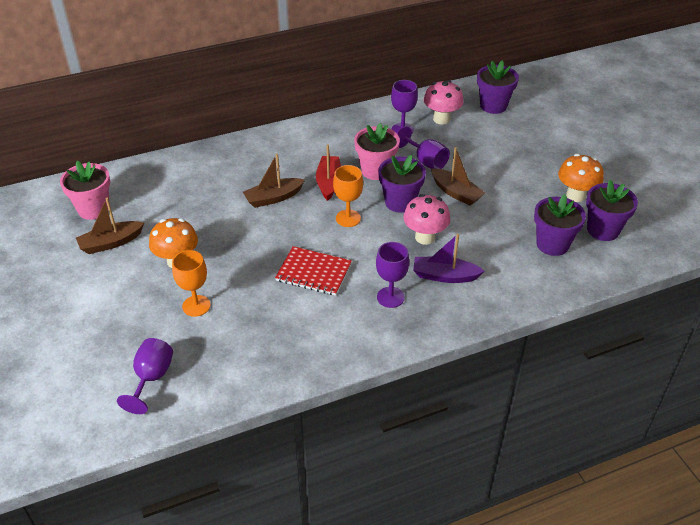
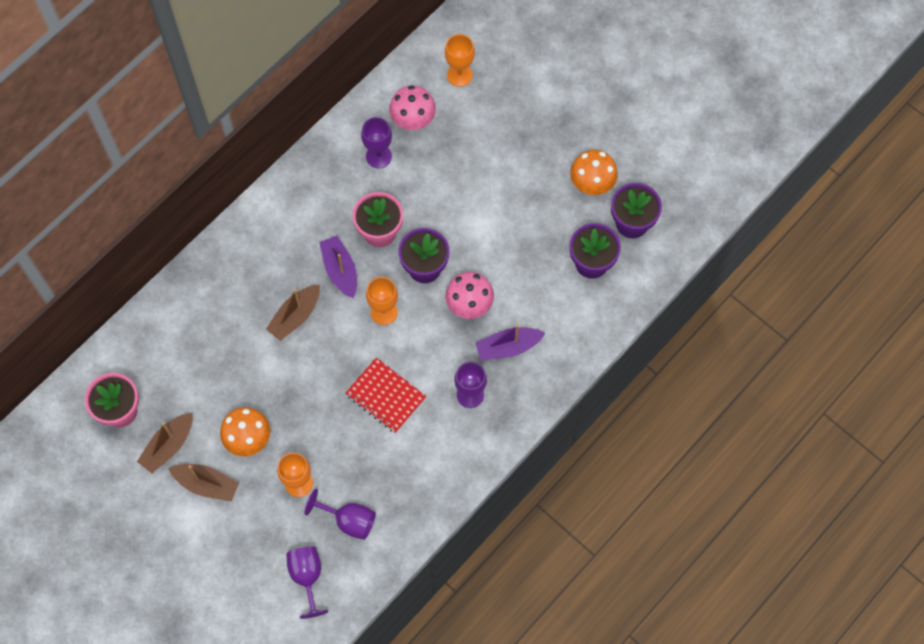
camera: 25 degrees left, 25 degrees up
red notebook [275,246,352,296] -> red notebook turned 45 degrees clockwise [346,358,426,433]
red boat [316,145,341,201] -> purple boat [319,236,357,298]
purple goblet [397,126,450,169] -> purple goblet moved to [304,489,376,540]
brown boat [431,147,485,206] -> brown boat moved to [168,464,239,502]
purple flower pot [477,61,519,114] -> orange goblet [445,34,475,87]

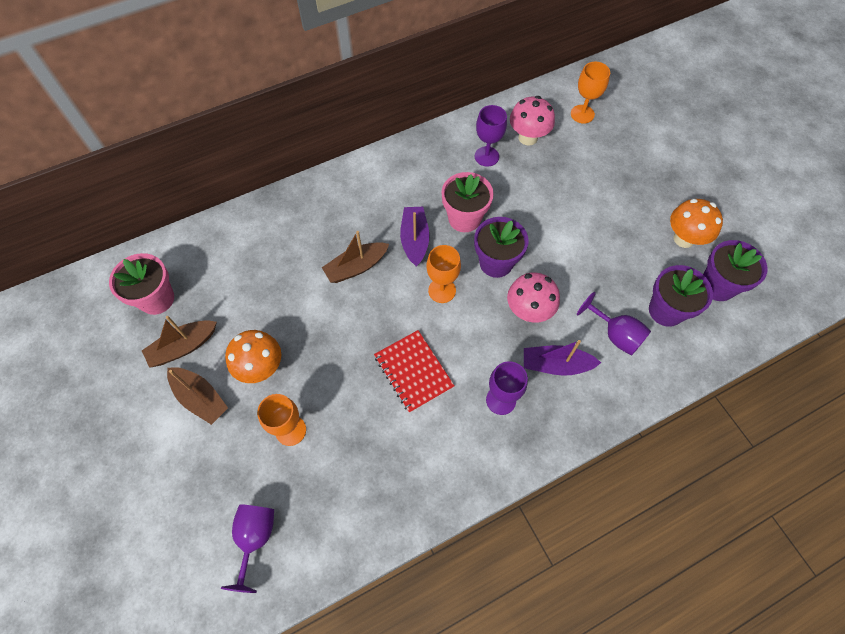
camera: 20 degrees right, 5 degrees down
purple goblet [304,489,376,540] -> purple goblet moved to [577,292,651,356]

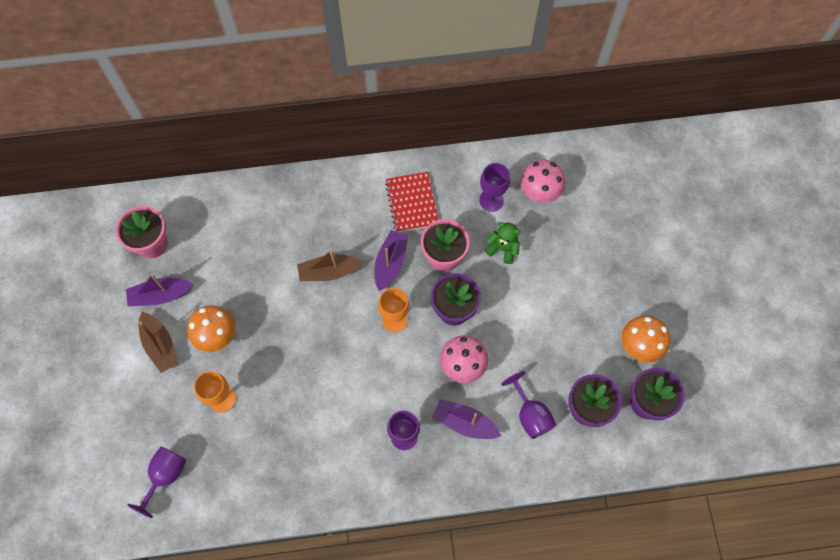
camera: 20 degrees right, 5 degrees up
brown boat [142,316,217,368] -> purple boat [126,274,194,306]
red notebook [374,330,455,413] -> red notebook moved to [385,172,438,232]
orange goblet [571,62,610,124] -> none
none -> green teddy bear [485,222,520,264]

